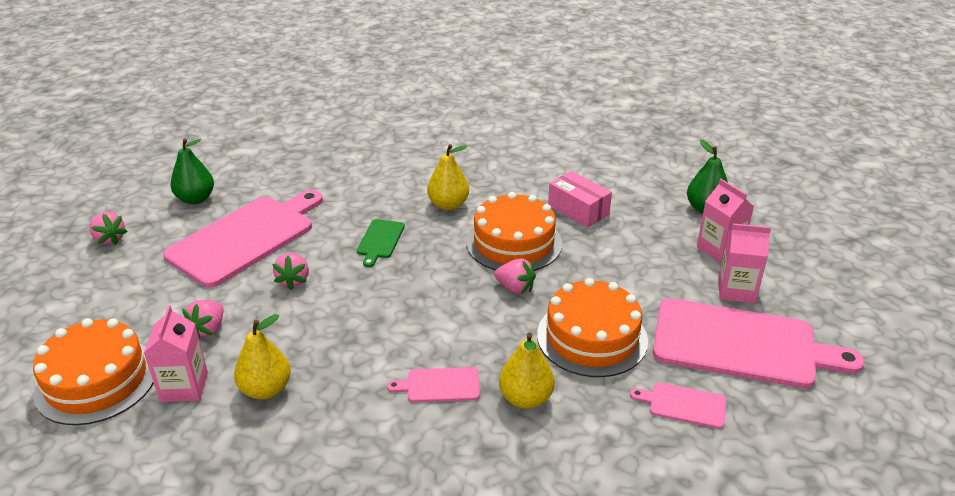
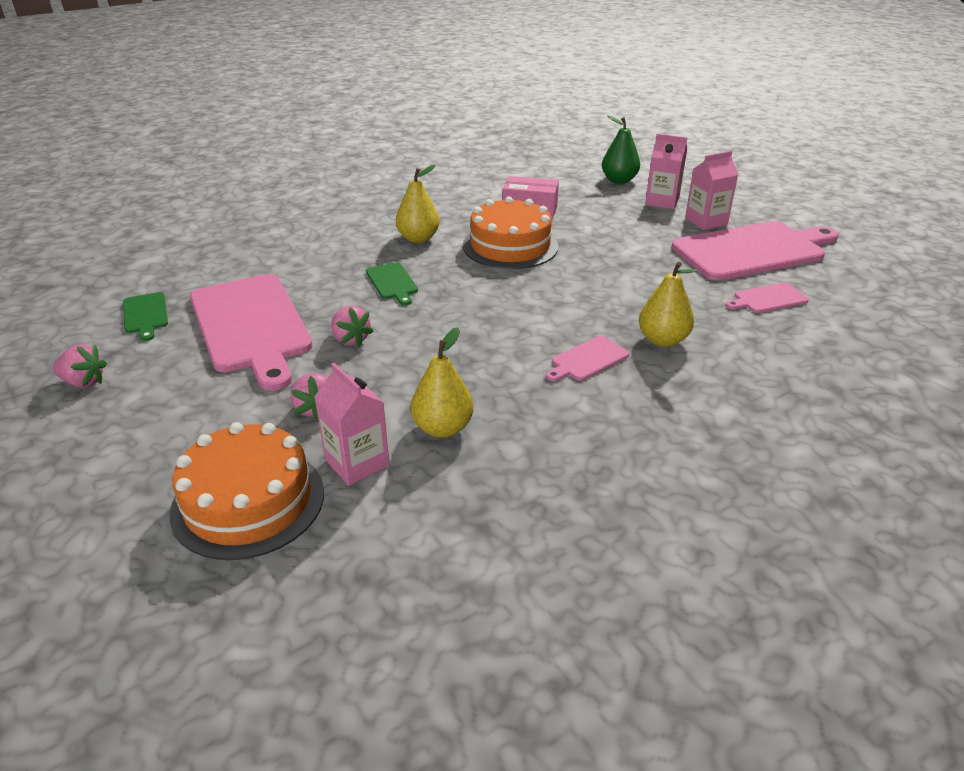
camera: 35 degrees left, 0 degrees up
pink cutting board [163,190,323,288] -> pink cutting board turned 150 degrees clockwise [190,274,313,391]
green pear [170,138,214,204] -> green cutting board [123,292,168,341]
pink strawberry [494,258,536,294] -> none
orange cake [537,278,648,377] -> none

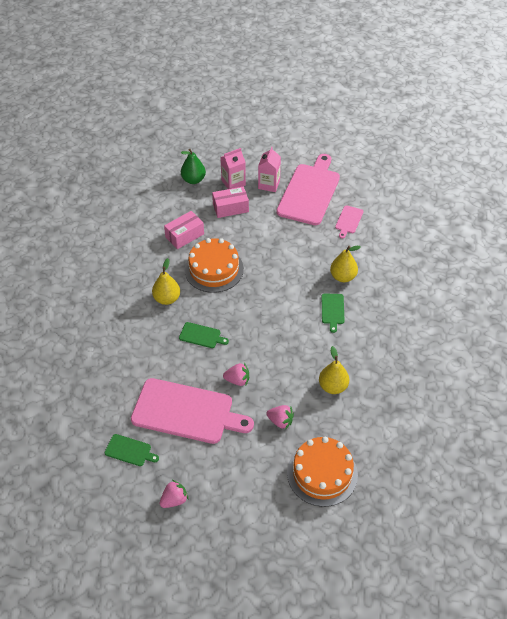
camera: 50 degrees left, 15 degrees up
pink carton [314,363,390,485] -> none
pink cutting board [546,336,629,381] -> green cutting board [322,293,345,333]
none -> pink box [212,186,249,218]

